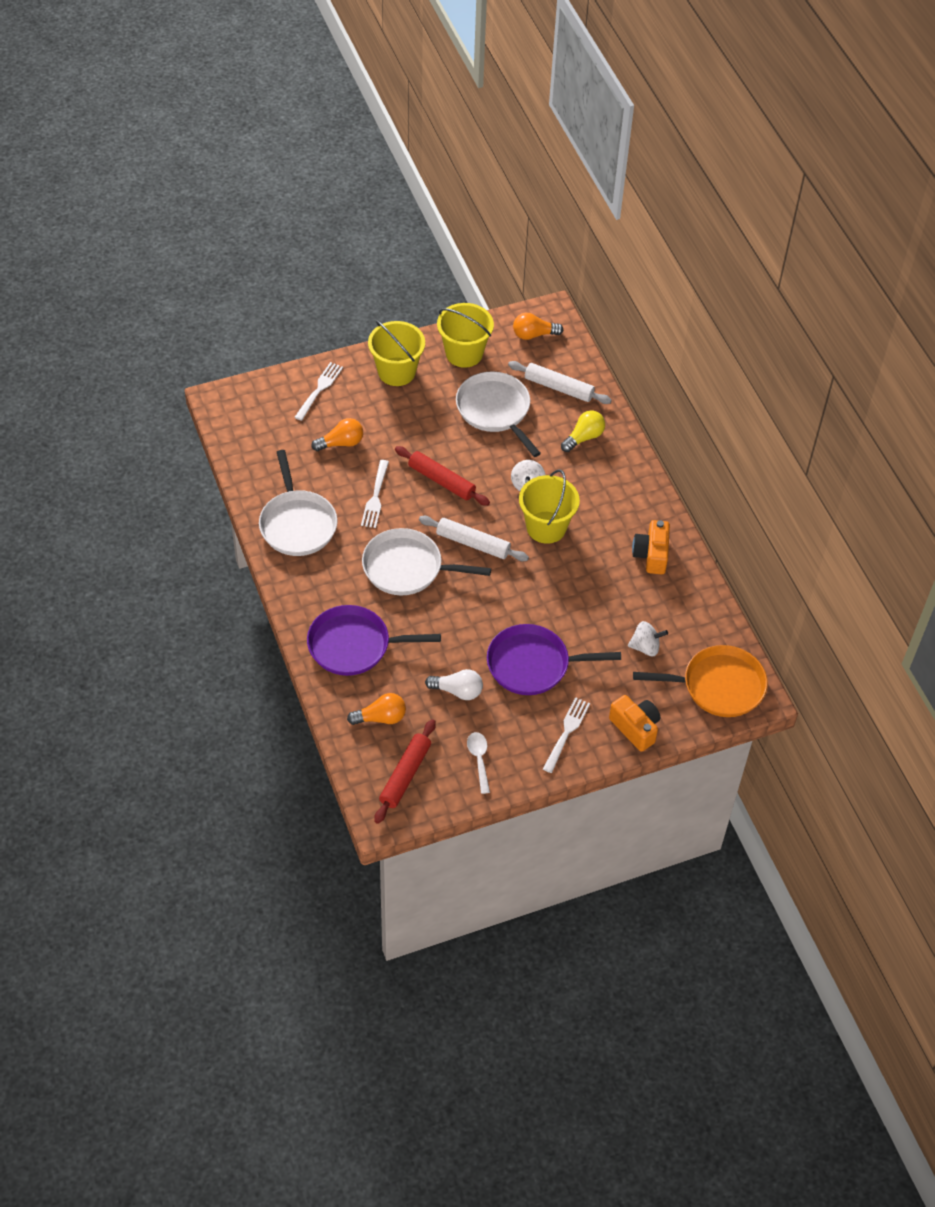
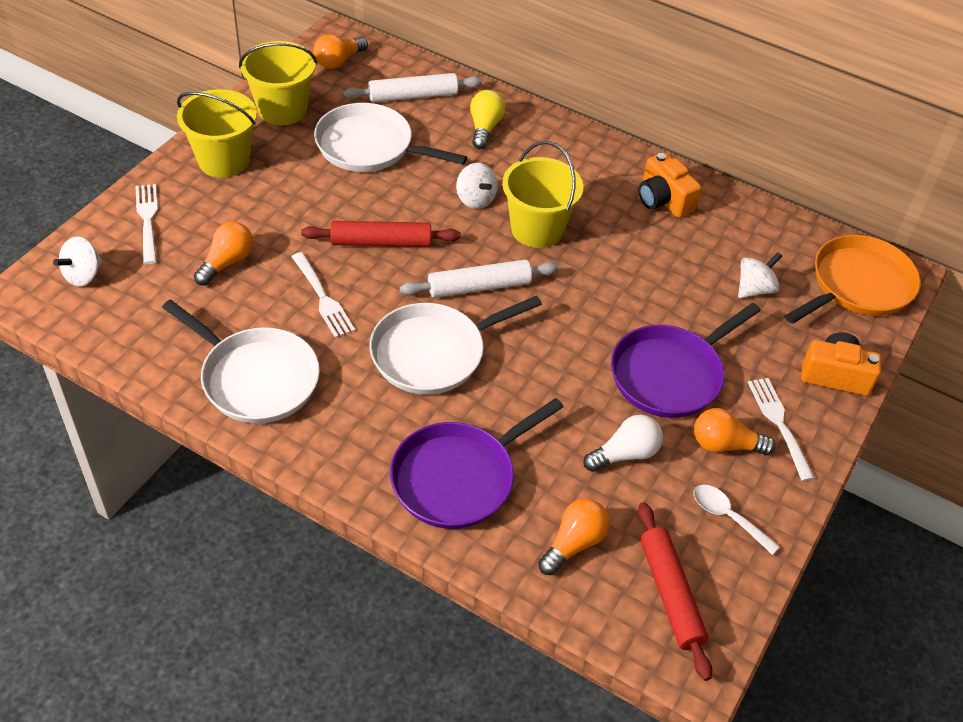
camera: 40 degrees left, 5 degrees down
none -> white spinning top [53,236,102,286]
none -> orange light bulb [694,408,776,455]

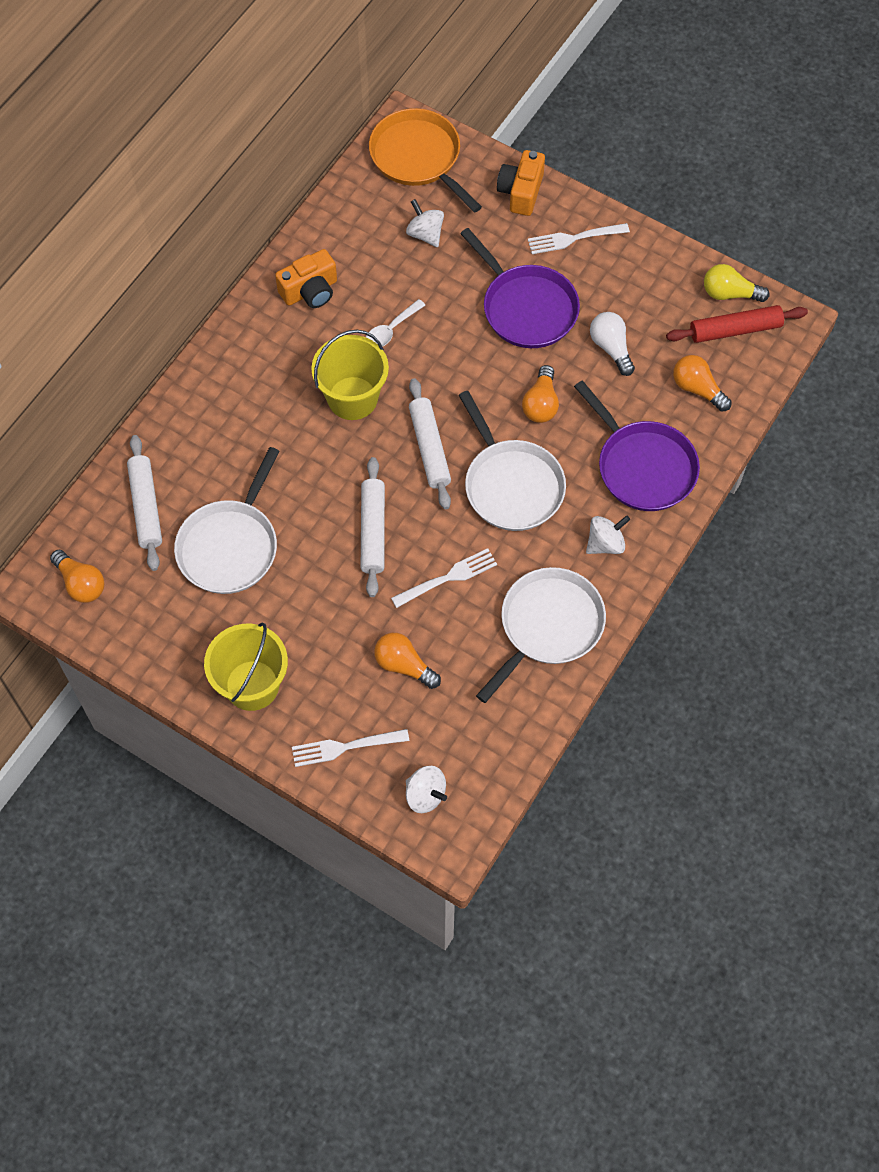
camera: 85 degrees left, 15 degrees up
yellow bucket [239,41,317,125] -> none
red rolling pin [301,221,460,247] -> white rolling pin [361,457,385,597]
white spinning top [456,163,498,209] -> white spinning top moved to [586,515,630,554]
yellow light bulb [470,90,505,149] -> yellow light bulb moved to [704,264,769,302]
orange light bulb [694,408,776,455] -> orange light bulb moved to [522,365,559,423]
white spoon [694,485,780,555] -> white spoon moved to [366,299,425,347]

